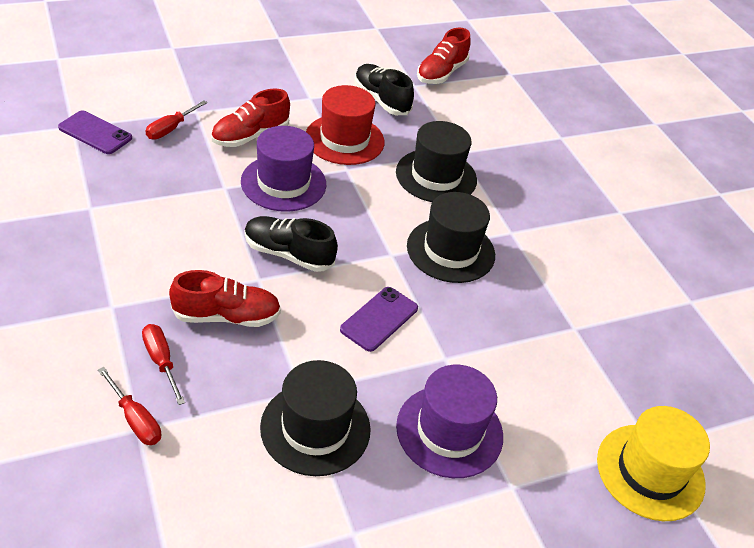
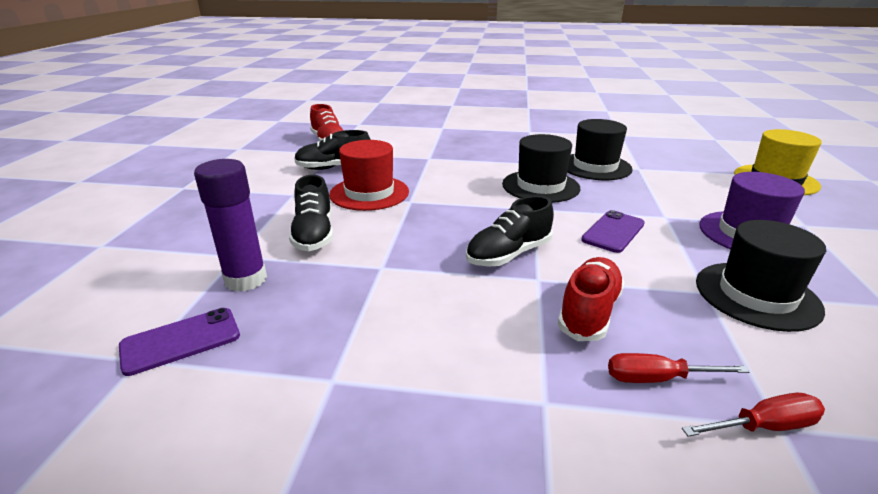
camera: 55 degrees left, 15 degrees down
red screwdriver [146,101,207,139] -> purple glue stick [194,159,267,292]
red shoe [211,89,290,147] -> black shoe [289,175,333,251]
purple hat [241,126,326,212] -> none
purple phone [340,287,418,352] -> purple phone turned 60 degrees clockwise [581,210,645,253]
black hat [396,121,477,202] -> black hat moved to [567,119,633,180]

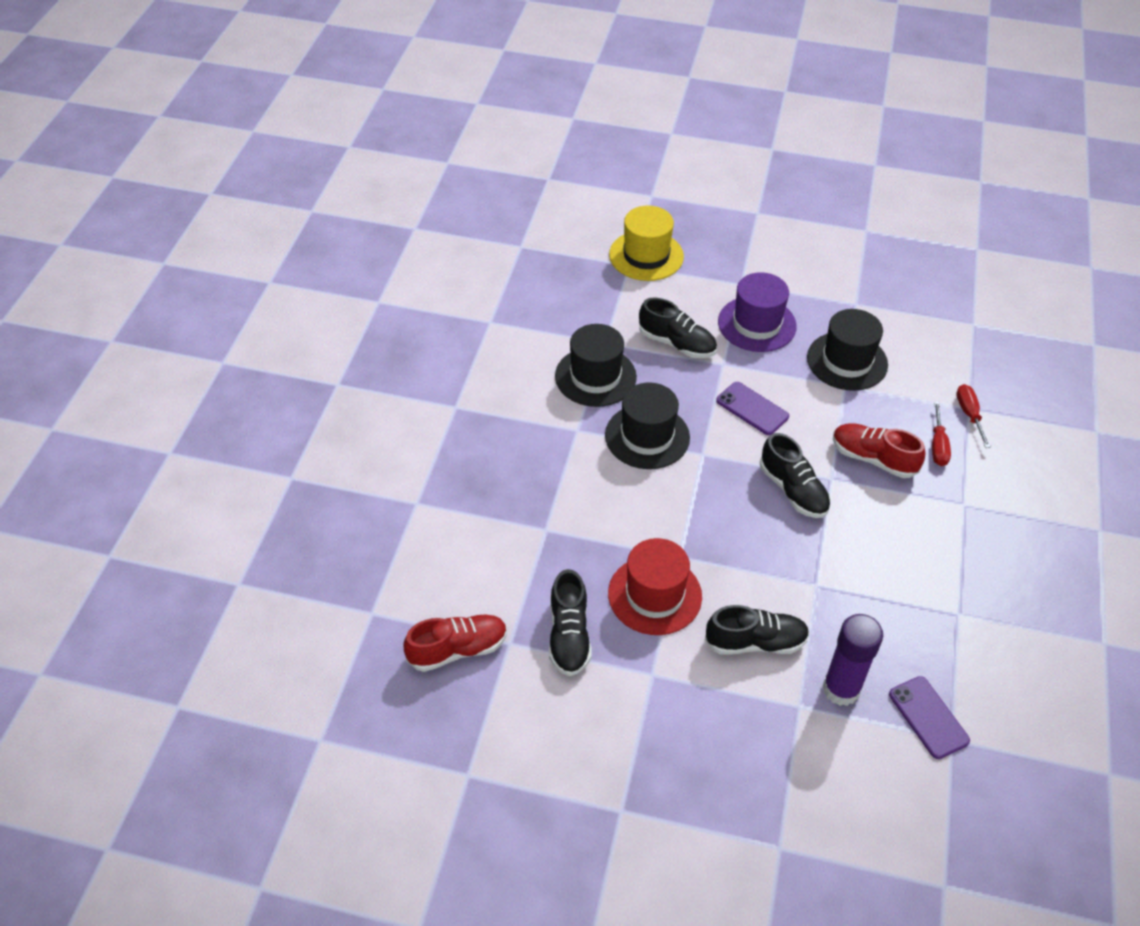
camera: 85 degrees left, 20 degrees up
none -> black shoe [639,298,717,358]

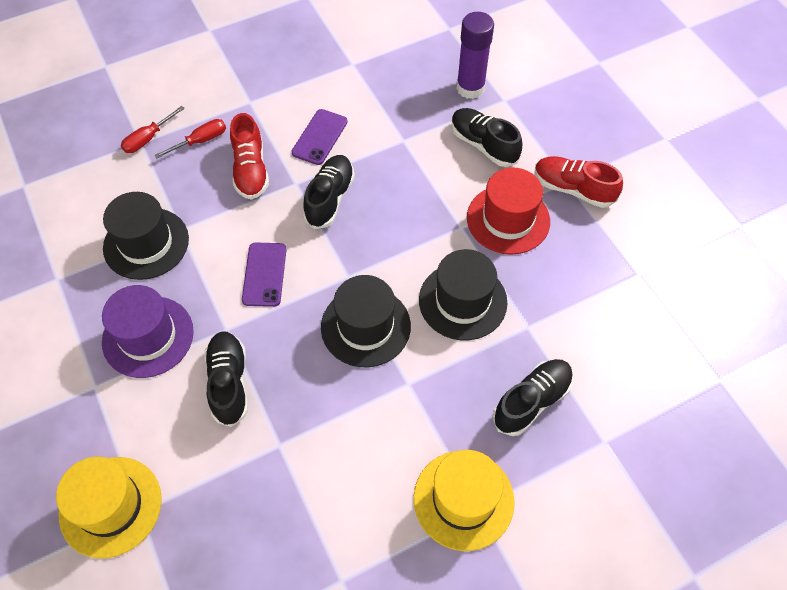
camera: 130 degrees left, 10 degrees up
red shoe [403,615,507,672] -> red shoe moved to [535,156,623,208]
black shoe [549,569,591,676] -> black shoe moved to [493,359,573,436]
black hat [555,324,637,407] -> black hat moved to [419,249,507,340]
purple phone [889,676,970,759] -> purple phone moved to [291,109,348,165]
none -> yellow hat [414,450,515,551]

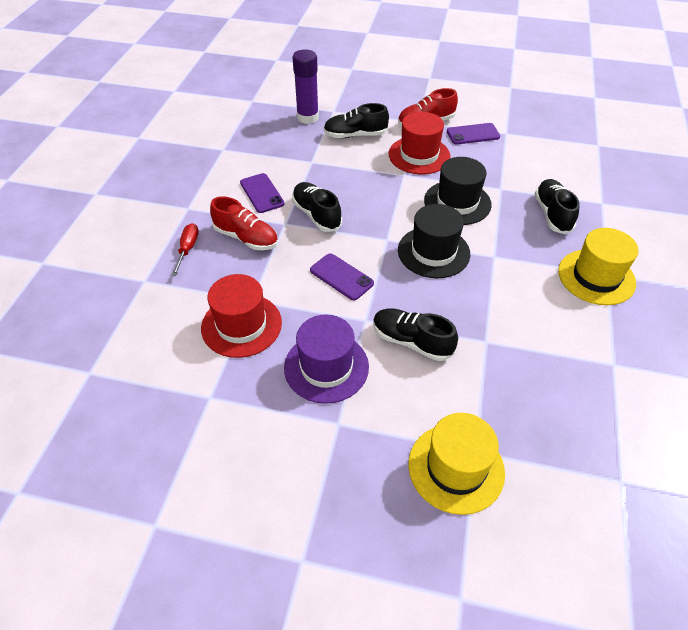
camera: 50 degrees left, 10 degrees down
black hat [103,192,189,280] -> red hat [201,274,282,358]
red screwdriver [121,106,185,153] -> none
none -> purple phone [447,123,500,144]

